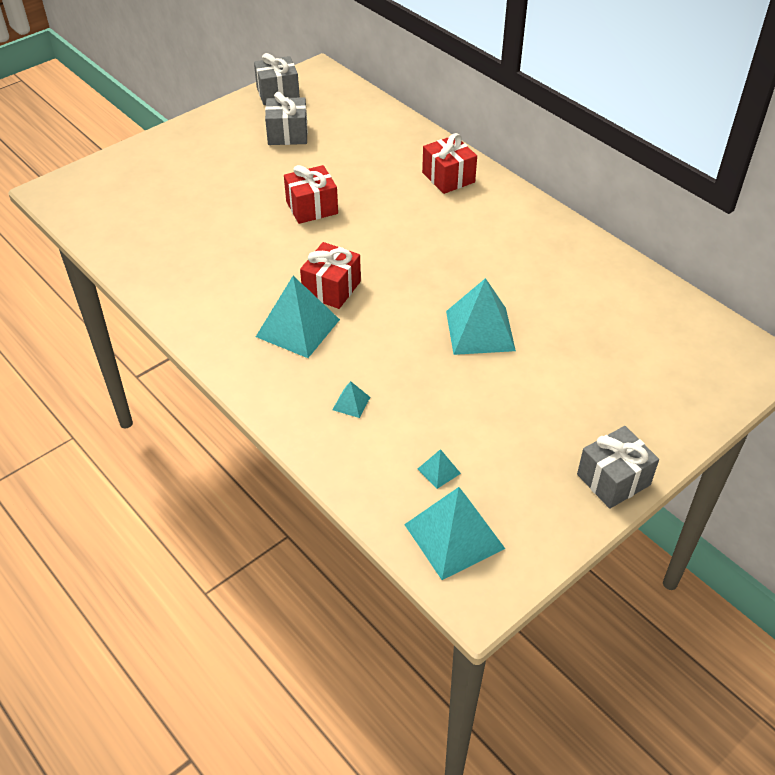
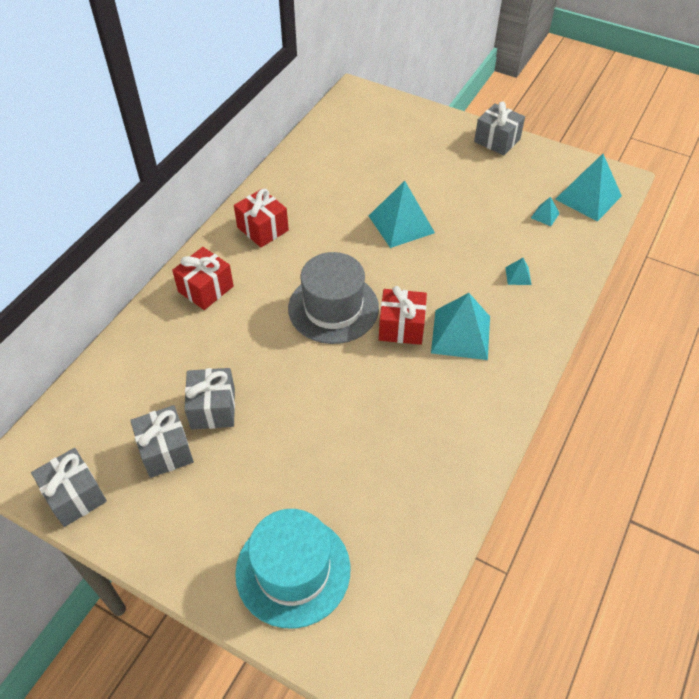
camera: 110 degrees left, 5 degrees up
red gift [284,165,338,224] -> red gift moved to [234,189,289,247]
none -> grey gift [184,368,235,430]
none -> turquoise hat [235,509,350,629]
none -> grey hat [288,252,379,344]

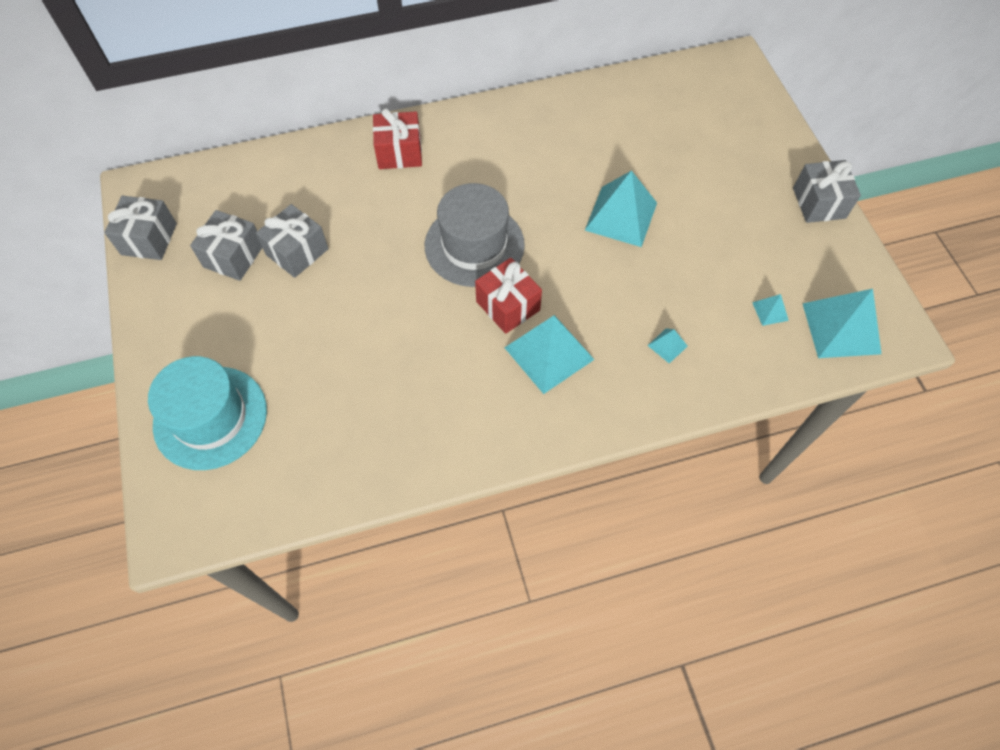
camera: 45 degrees right, 10 degrees up
red gift [234,189,289,247] -> none

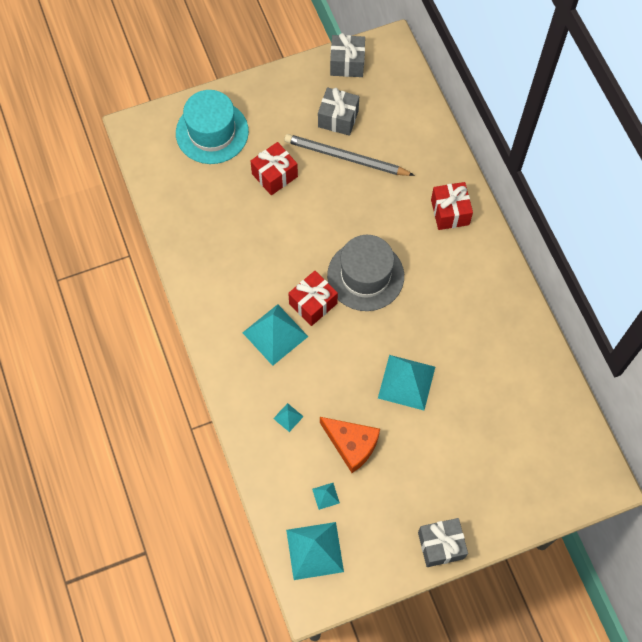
camera: 85 degrees right, 5 degrees up
grey gift [256,204,329,278] -> grey pencil [284,134,415,176]
none -> red gift [250,142,298,195]
none -> orange cheese [320,417,380,473]

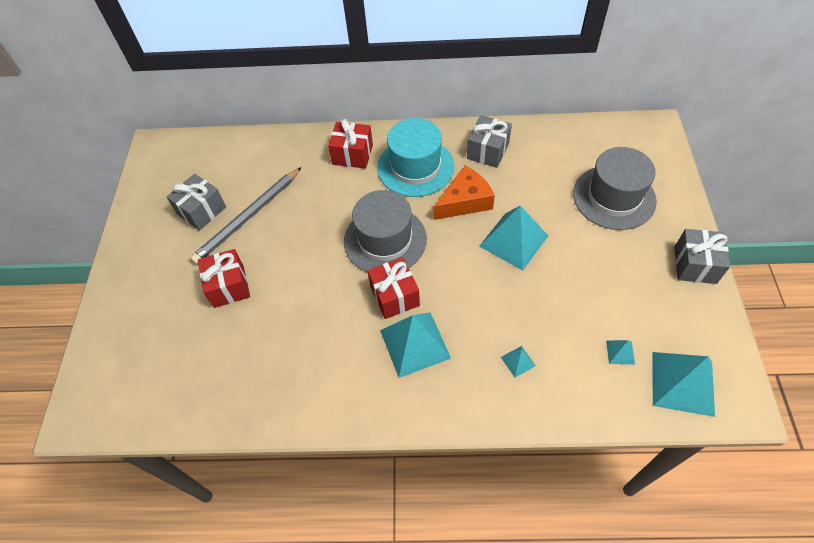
camera: 65 degrees left, 10 degrees down
turquoise hat [176,90,249,164] -> turquoise hat moved to [377,118,454,197]
orange cheese [320,417,380,473] -> orange cheese moved to [434,166,495,220]
grey gift [330,33,365,77] -> grey gift moved to [467,115,512,168]
none -> grey hat [573,147,657,230]

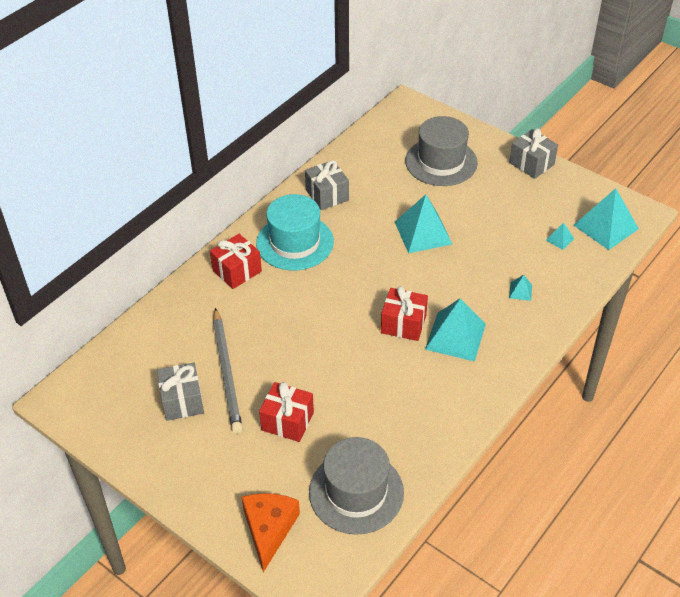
camera: 55 degrees left, 10 degrees down
grey hat [344,190,427,272] -> grey hat moved to [309,437,404,535]
orange cheese [434,166,495,220] -> orange cheese moved to [242,493,300,572]

